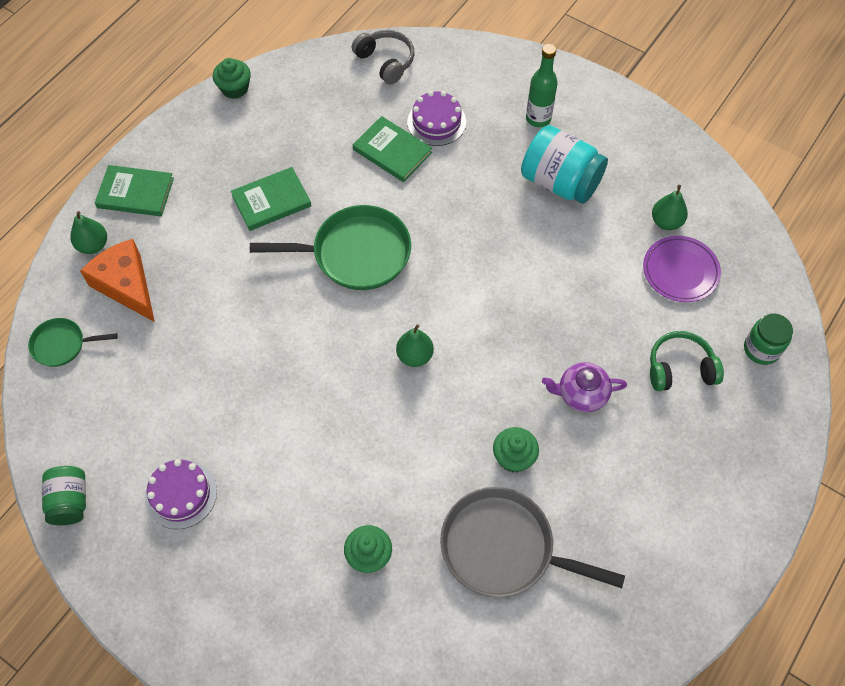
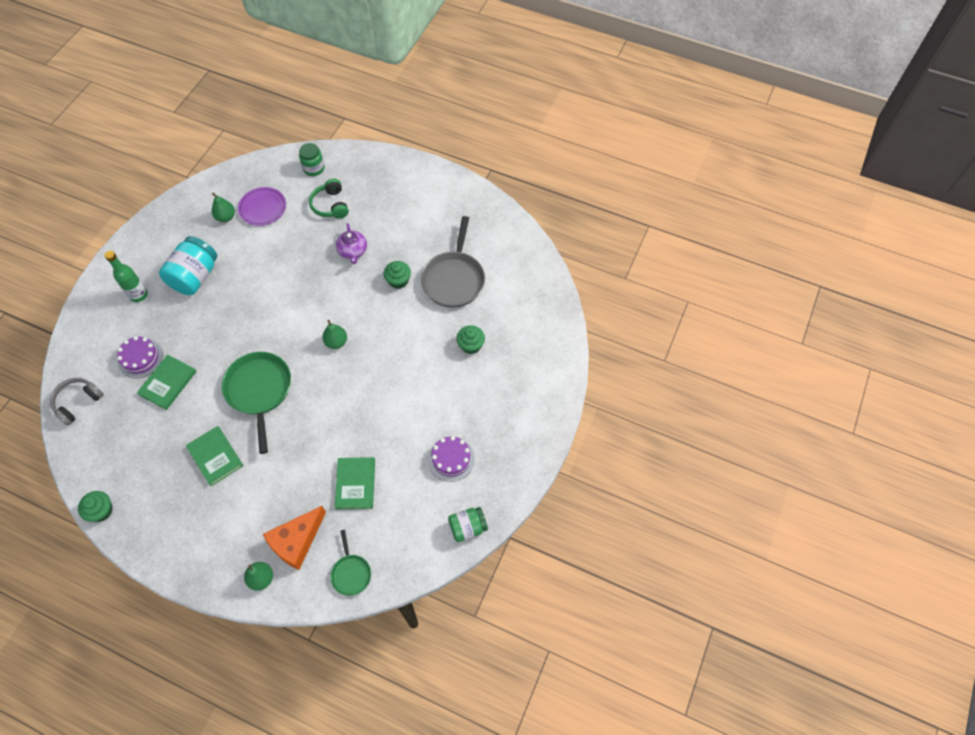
camera: 100 degrees left, 0 degrees up
green book [95,165,174,216] -> green book moved to [335,457,375,509]

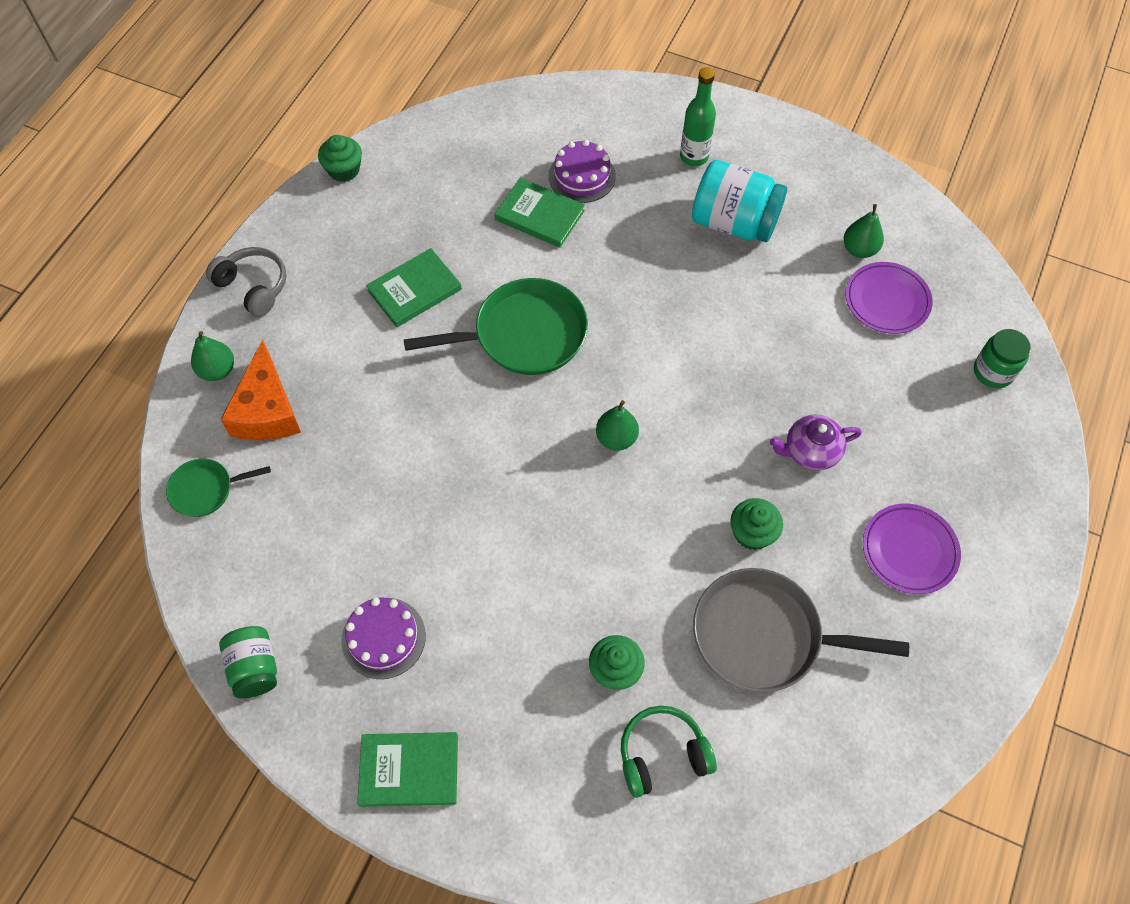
camera: 90 degrees right, 0 degrees up
grey headphones [50,378,104,426] -> grey headphones moved to [206,247,287,317]
orange cheese [263,506,326,570] -> orange cheese turned 135 degrees counterclockwise [220,340,301,440]
green headphones [309,179,349,219] -> green headphones moved to [621,706,717,798]
green book [335,457,375,509] -> green book moved to [357,732,458,807]
none -> purple plate [863,504,961,594]

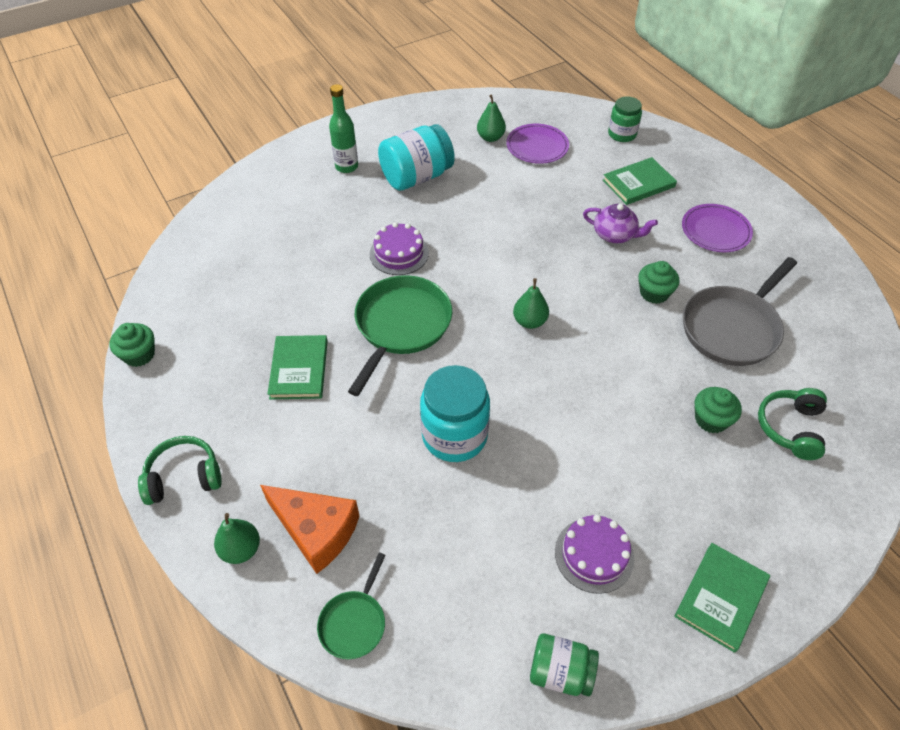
camera: 55 degrees left, 10 degrees down
grey headphones [206,247,287,317] -> green headphones [138,436,222,505]
green book [494,178,585,248] -> green book moved to [603,157,677,205]
purple cake [549,140,616,203] -> purple cake moved to [369,222,429,275]
purple teapot [770,414,862,471] -> purple teapot turned 90 degrees counterclockwise [583,204,658,243]
none -> turquoise jar [420,365,490,462]

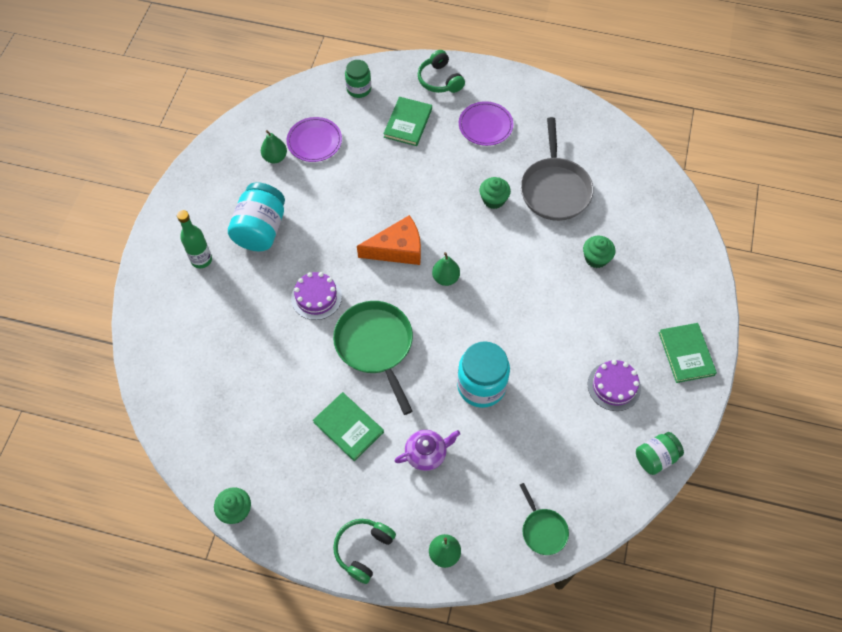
camera: 45 degrees left, 10 degrees up
orange cheese [260,485,359,574] -> orange cheese moved to [357,215,421,265]
purple teapot [583,204,658,243] -> purple teapot moved to [395,430,460,471]
green headphones [758,388,827,460] -> green headphones moved to [418,50,465,93]

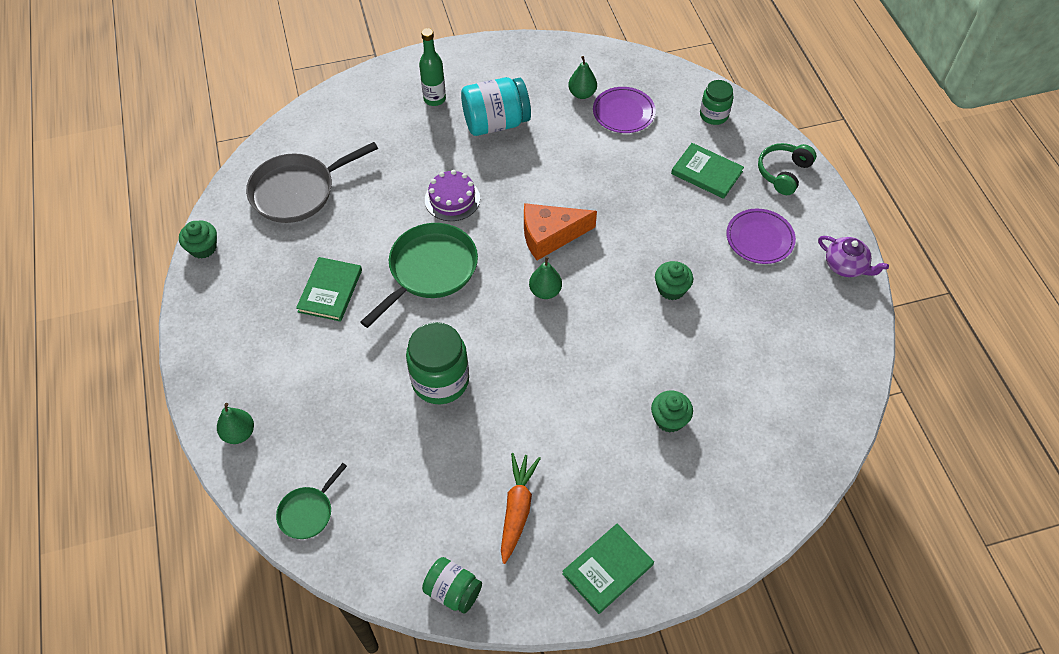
camera: 60 degrees right, 5 degrees down
green headphones [333,519,396,584] -> none
orange cheese [357,215,421,265] -> orange cheese turned 120 degrees clockwise [524,203,597,260]
green book [383,97,432,146] -> green book turned 45 degrees clockwise [671,143,744,199]
purple teapot [395,430,460,471] -> purple teapot moved to [818,236,889,277]
turquoise jar [457,341,510,408] -> green jar [406,322,469,404]
grey pan [520,117,594,221] -> grey pan moved to [246,142,378,223]
purple cake [588,360,641,411] -> orange carrot [501,453,541,564]

